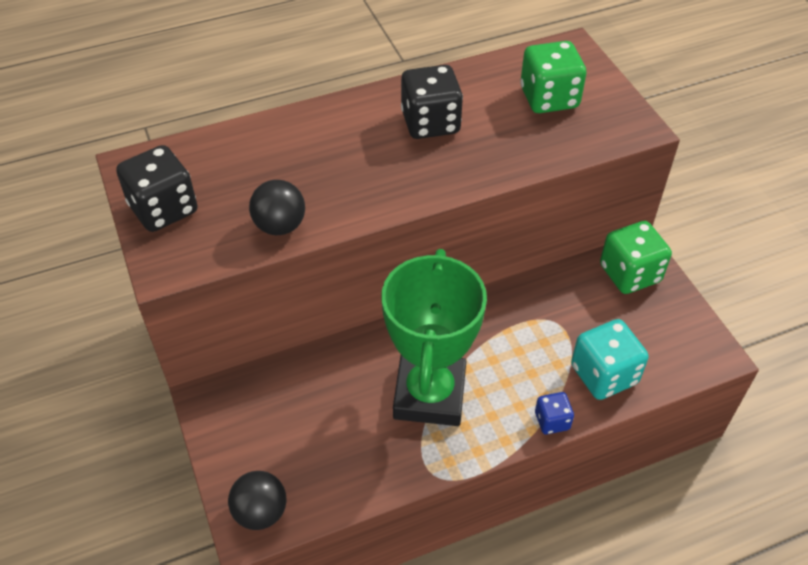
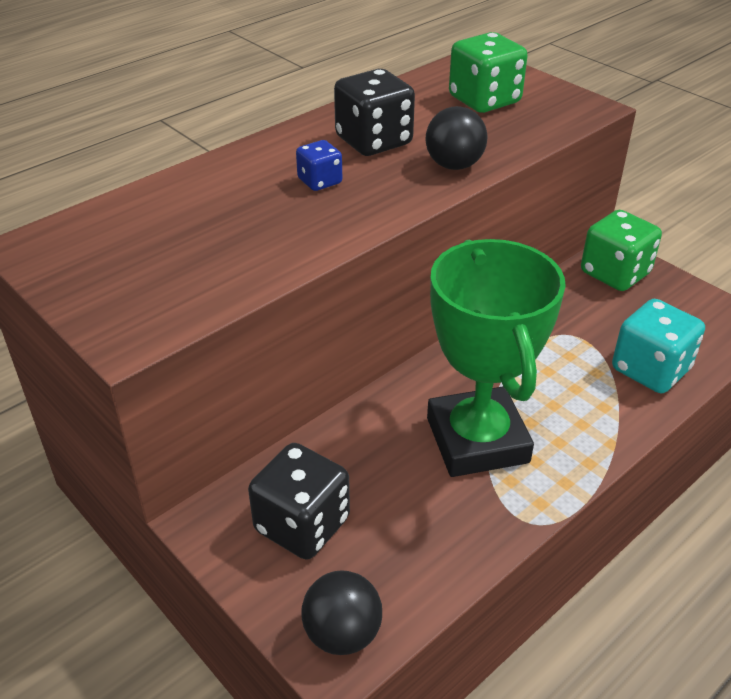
camera: 20 degrees left, 10 degrees down
black dice [116,145,198,232] -> black dice moved to [248,443,350,560]
black ball [249,180,305,235] -> black ball moved to [426,106,488,170]
blue dice [535,392,574,434] -> blue dice moved to [296,140,342,191]

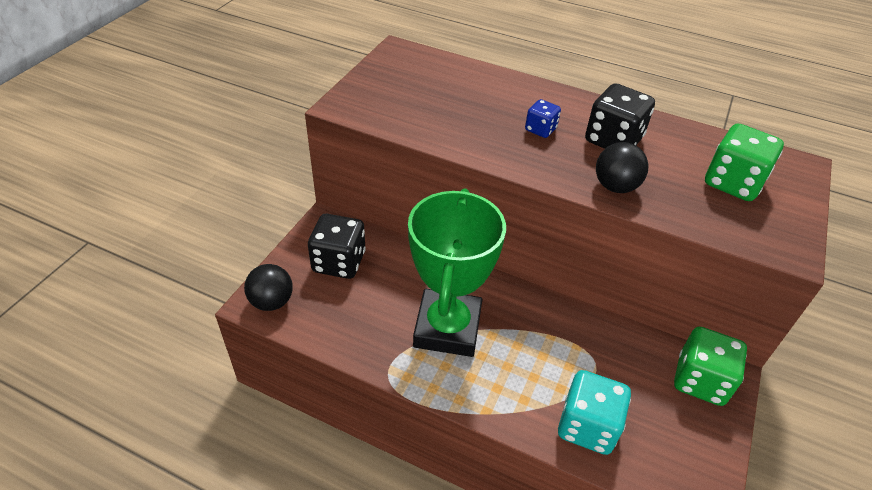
camera: 65 degrees right, 5 degrees up
green trophy [427,239,566,477] -> green trophy turned 45 degrees counterclockwise [408,188,506,357]

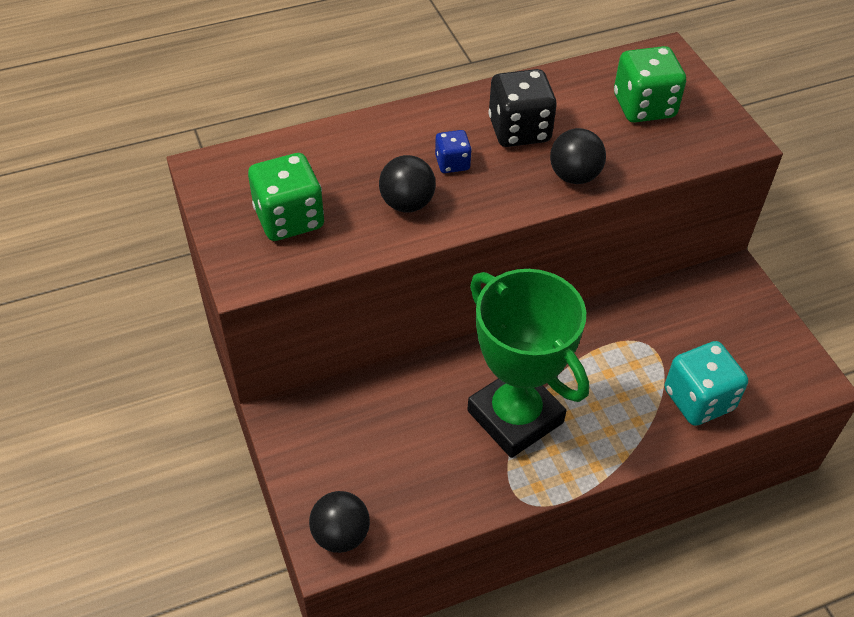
camera: 45 degrees left, 5 degrees up
black dice [308,214,366,279] -> none
green dice [674,327,747,406] -> green dice moved to [248,153,324,241]
none -> black ball [379,155,436,212]

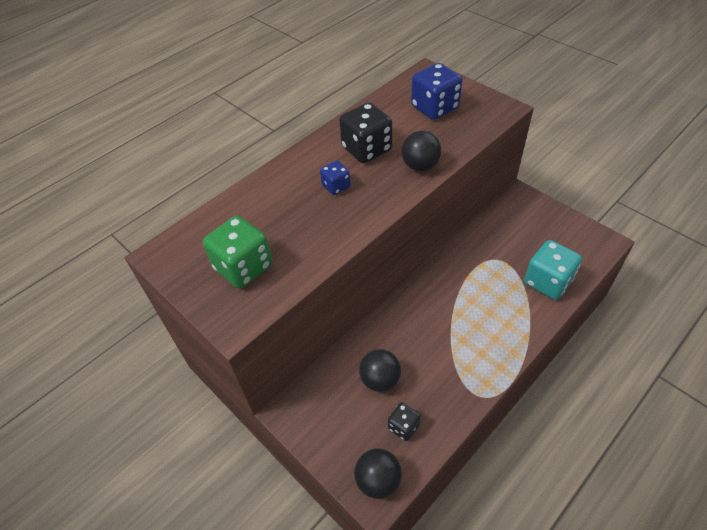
camera: 20 degrees left, 0 degrees up
black ball [379,155,436,212] -> black ball moved to [359,349,401,392]
green trophy [467,269,589,458] -> none
green dice [614,46,686,123] -> blue dice [411,63,462,120]
none -> black dice [388,402,421,441]

